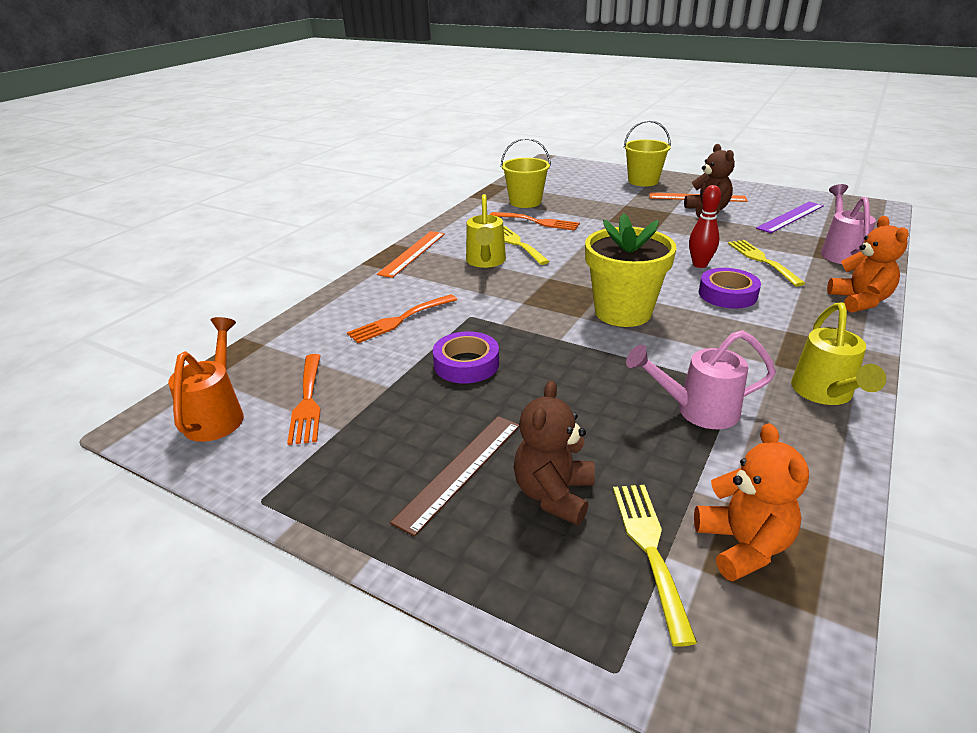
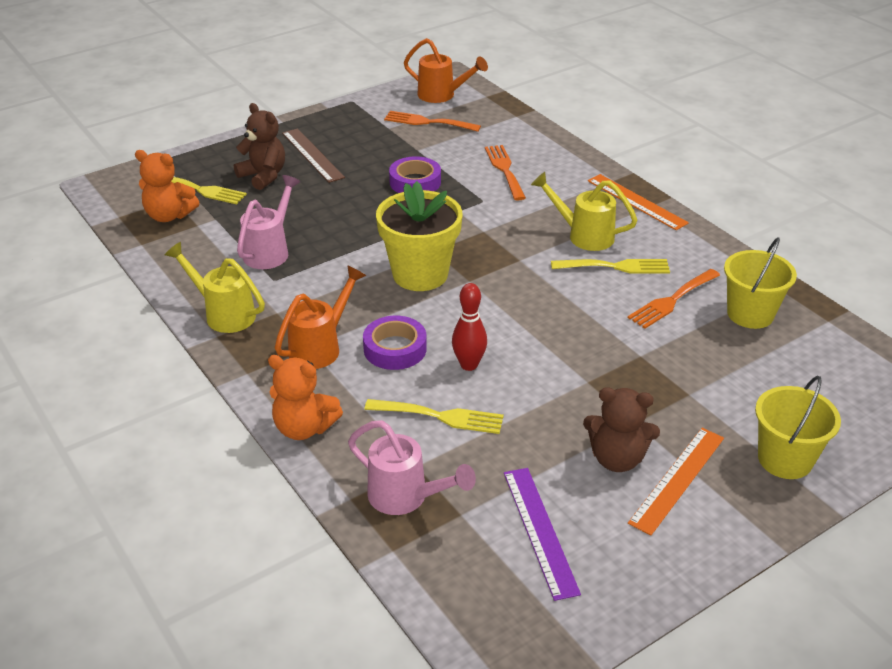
camera: 115 degrees right, 5 degrees up
none -> orange watering can [275,265,366,369]

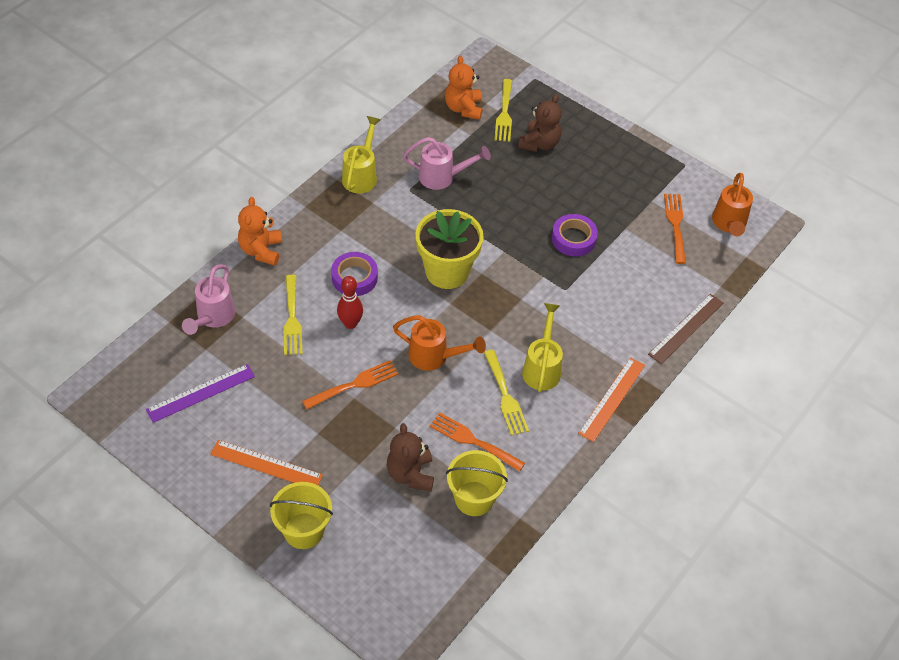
camera: 70 degrees right, 15 degrees up
orange watering can [275,265,366,369] -> orange watering can moved to [393,315,486,371]
brown ruler [282,128,345,183] -> brown ruler moved to [648,294,723,364]
orange fork [485,145,526,201] -> orange fork moved to [302,360,399,410]
brown teddy bear [583,387,660,472] -> brown teddy bear moved to [387,423,434,491]

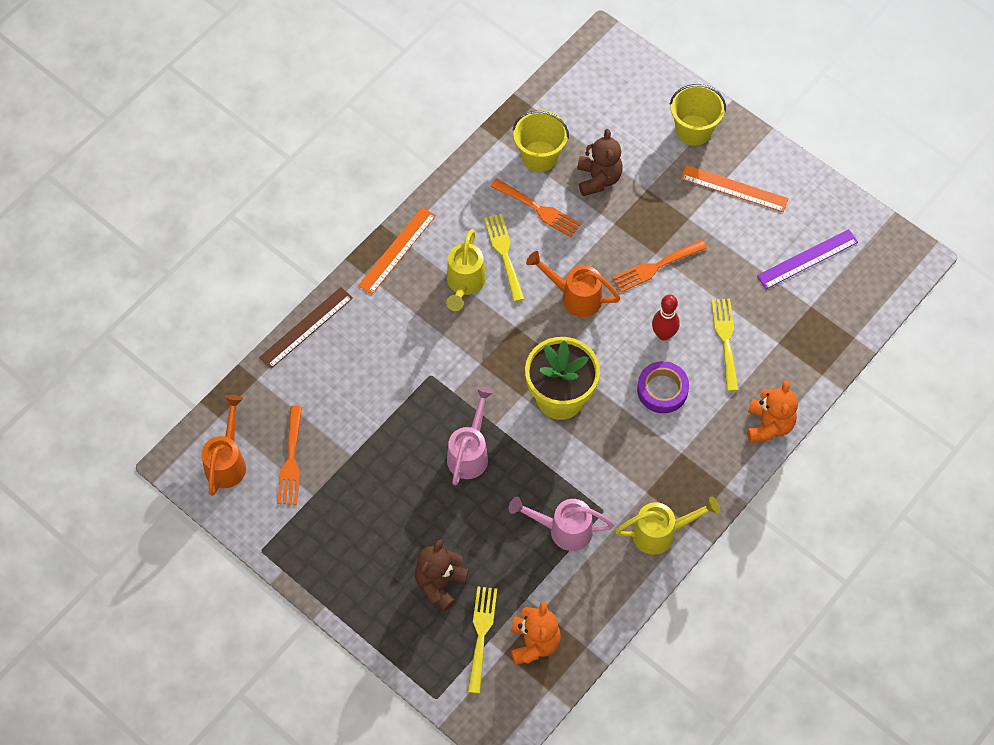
camera: 175 degrees left, 10 degrees up
pink watering can [182,264,235,335] -> pink watering can moved to [447,387,494,485]
yellow watering can [342,116,381,193] -> yellow watering can turned 120 degrees counterclockwise [615,496,720,555]
purple tape [552,214,598,257] -> none

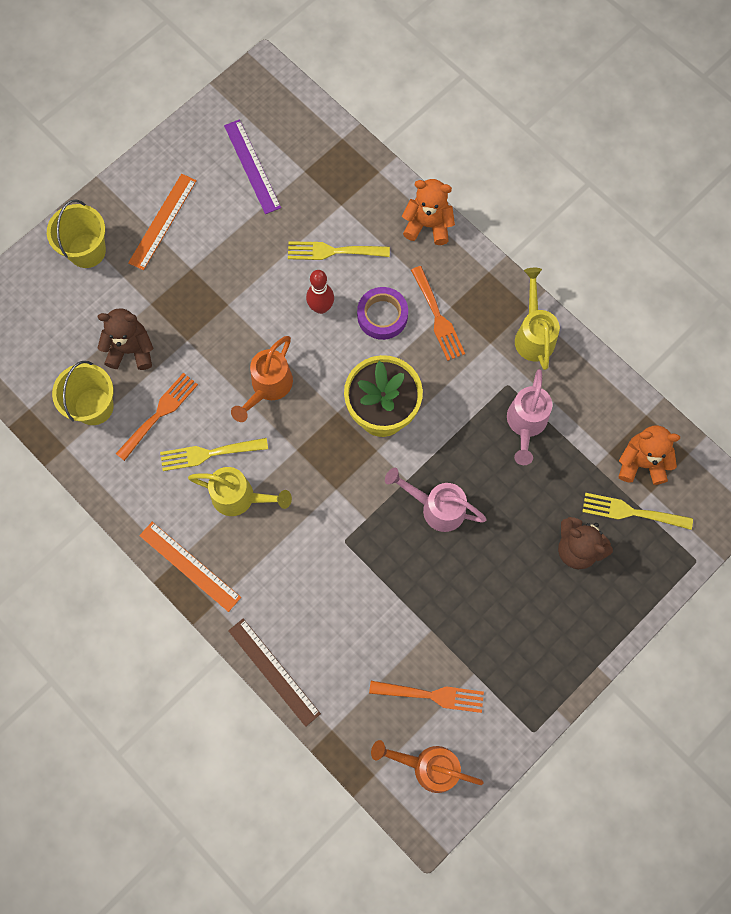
camera: 85 degrees left, 10 degrees up
orange fork [612,240,707,292] -> orange fork moved to [411,266,465,361]

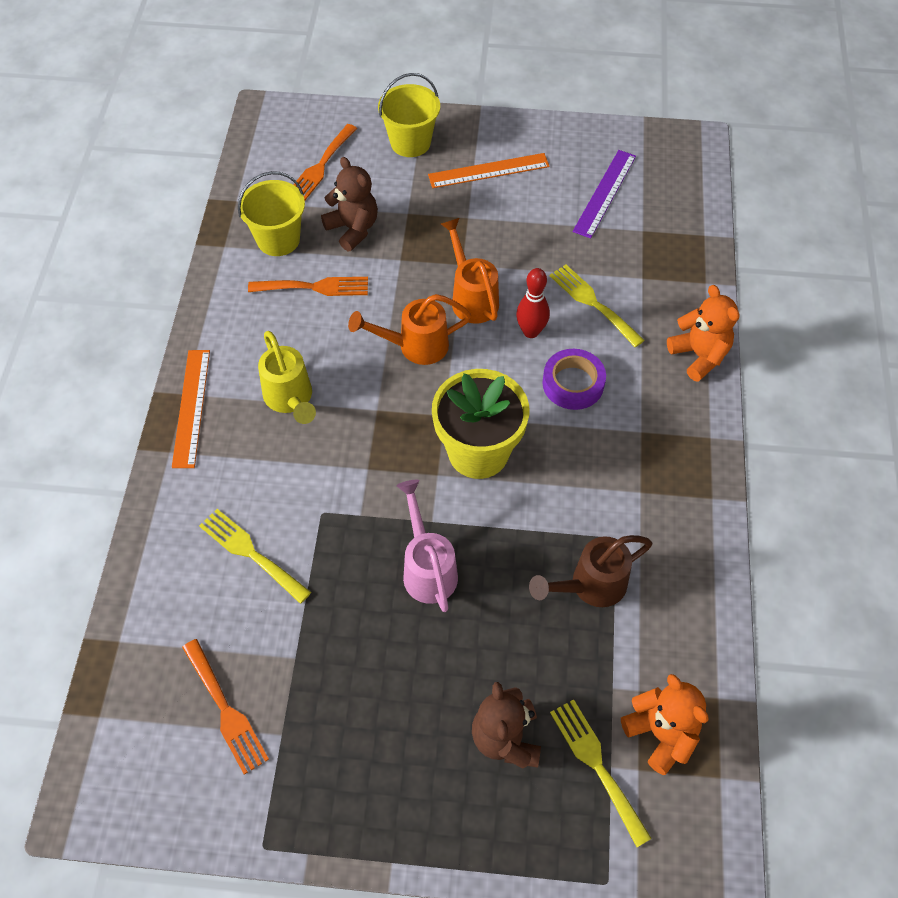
camera: 50 degrees right, 15 degrees down
yellow fork [160,438,268,471] -> yellow fork moved to [199,509,311,604]
brown ruler [228,619,321,727] -> none
orange watering can [371,740,484,793] -> orange watering can moved to [441,218,499,324]
orange fork [411,266,465,361] -> orange fork moved to [293,124,357,200]
pink watering can [507,369,552,465] -> brown watering can [529,535,652,607]
yellow watering can [515,268,560,370] -> none

